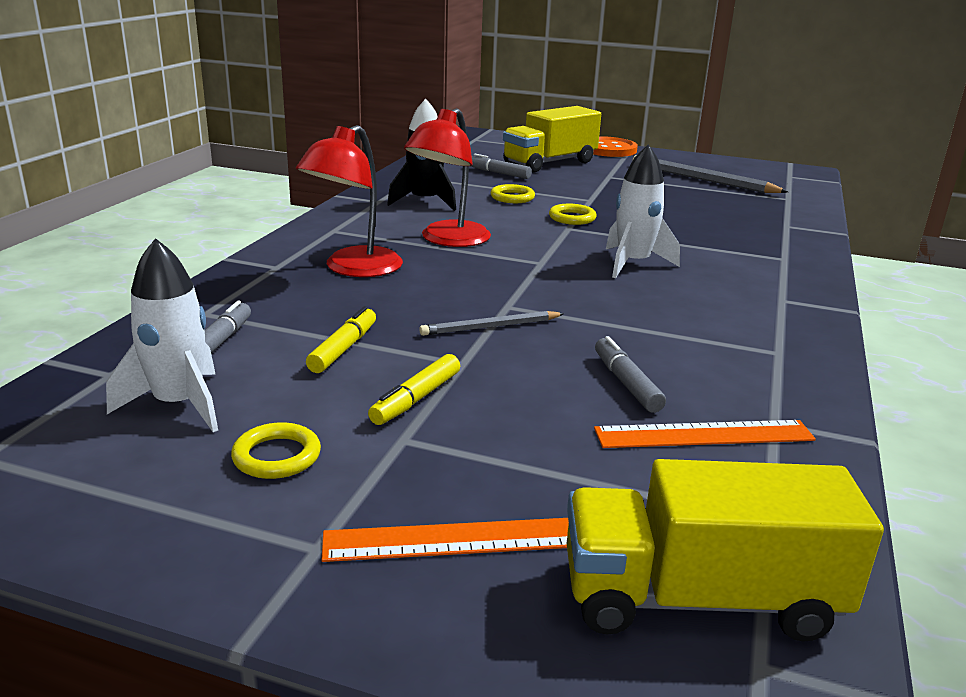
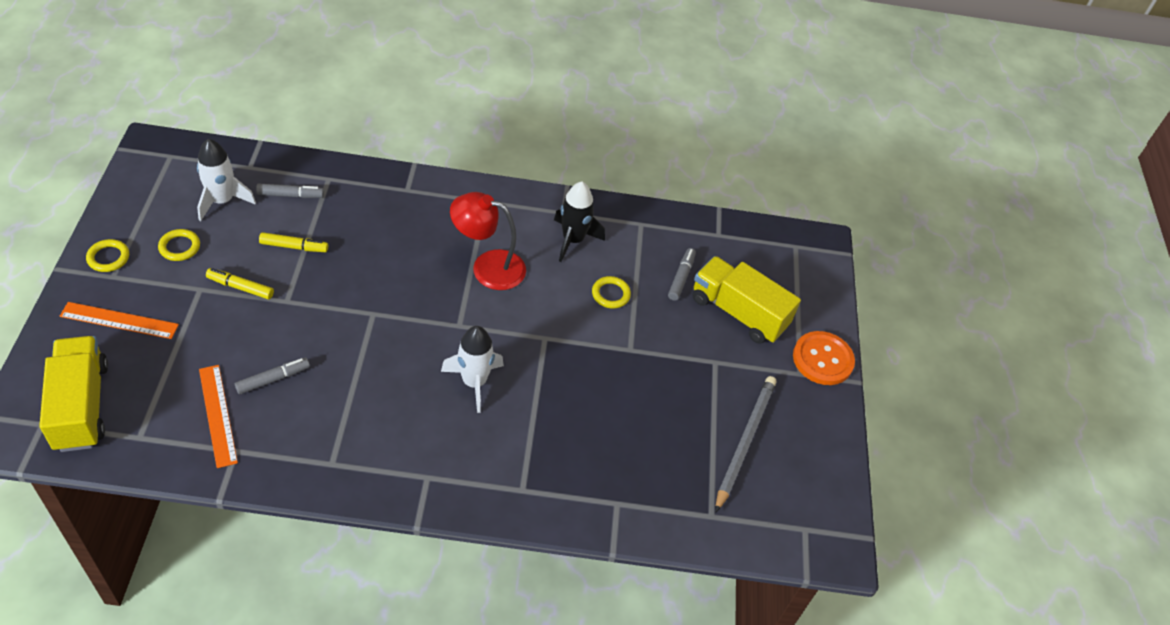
camera: 70 degrees right, 25 degrees up
red lamp [296,125,403,277] -> none
orange ruler [322,518,569,562] -> orange ruler turned 60 degrees counterclockwise [60,302,179,339]
grey pencil [419,311,565,336] -> none
yellow ring [549,204,597,225] -> yellow ring moved to [86,239,129,272]

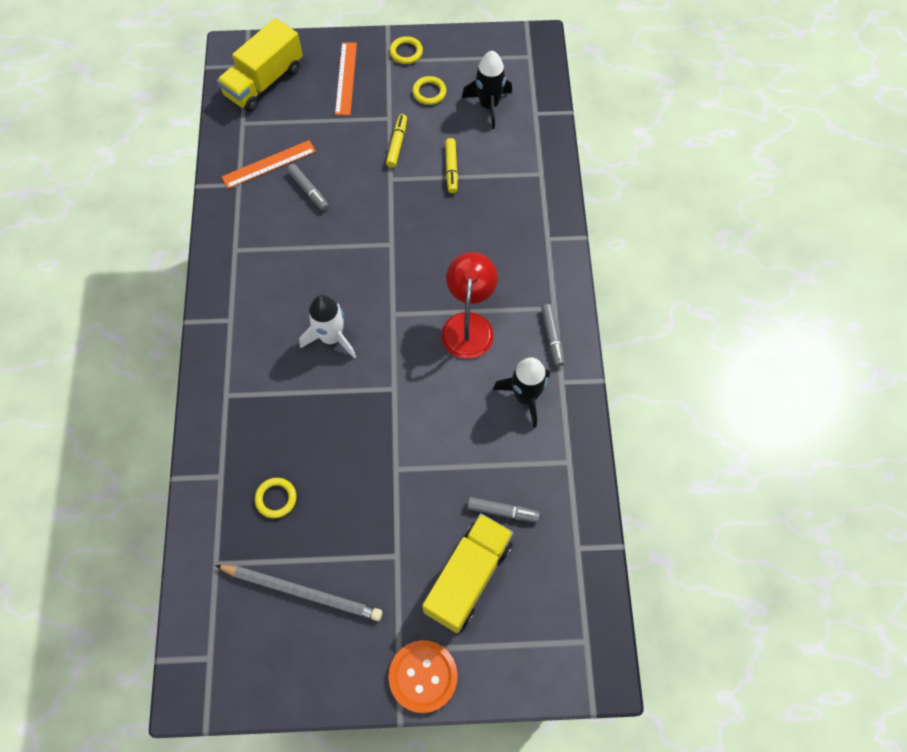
camera: 90 degrees right, 15 degrees up
yellow truck [39,336,108,452] -> yellow truck turned 150 degrees clockwise [217,18,303,112]
white rocket [197,139,256,221] -> black rocket [462,51,512,129]
grey marker [256,183,324,198] -> grey marker moved to [541,304,565,367]
yellow ring [592,276,631,309] -> yellow ring moved to [255,478,297,518]

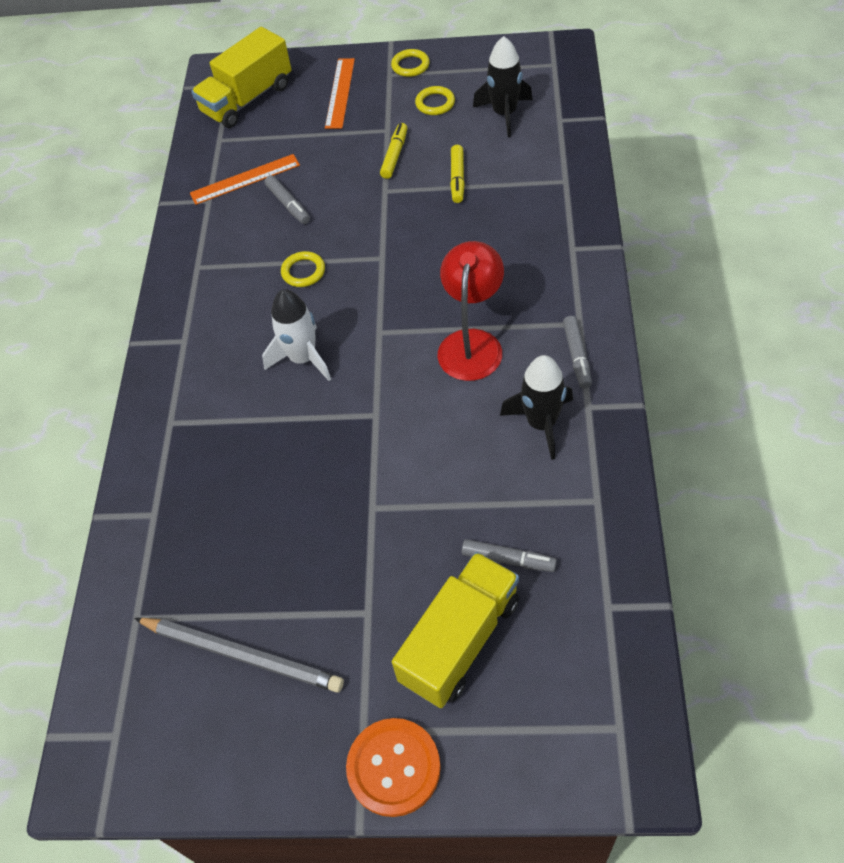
camera: 10 degrees right, 10 degrees down
yellow ring [255,478,297,518] -> yellow ring moved to [281,251,325,287]

